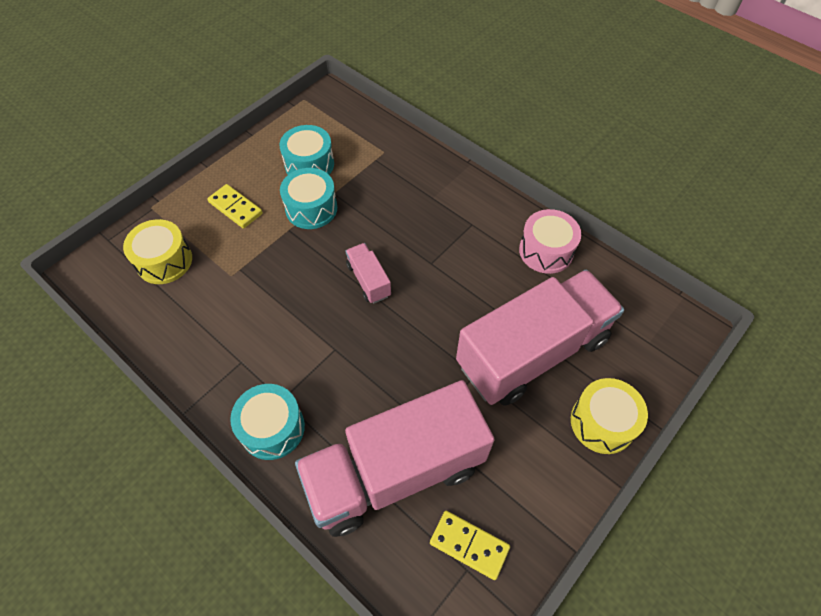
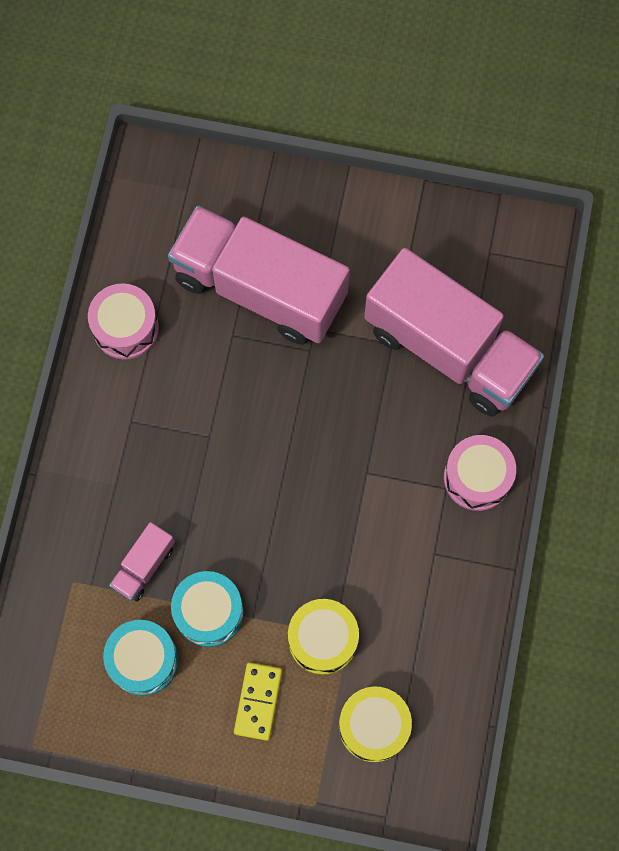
camera: 120 degrees left, 15 degrees up
turquoise drum [230,384,305,460] -> pink drum [444,435,516,511]
pink truck [345,243,391,303] -> pink truck moved to [109,522,175,601]
yellow domino [430,511,510,580] -> none
yellow drum [571,378,648,454] -> yellow drum moved to [288,599,359,675]

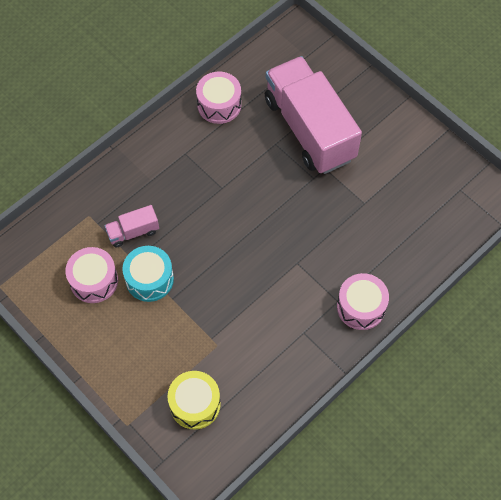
camera: 35 degrees right, 10 degrees down
turquoise drum [103,620,178,696] -> pink drum [65,247,118,303]
yellow domino [234,662,282,741] -> none
yellow drum [288,599,359,675] -> none
pink truck [364,248,544,416] -> none

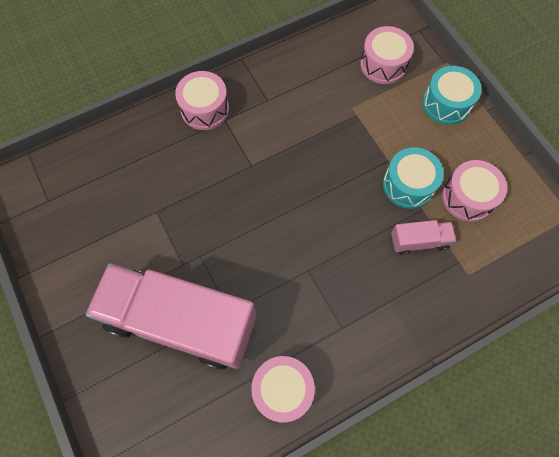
camera: 165 degrees left, 5 degrees up
yellow drum [167,371,221,429] -> pink drum [360,26,414,84]
pink truck [265,56,362,174] -> pink truck turned 120 degrees clockwise [86,263,256,369]
none -> turquoise drum [422,66,482,125]

